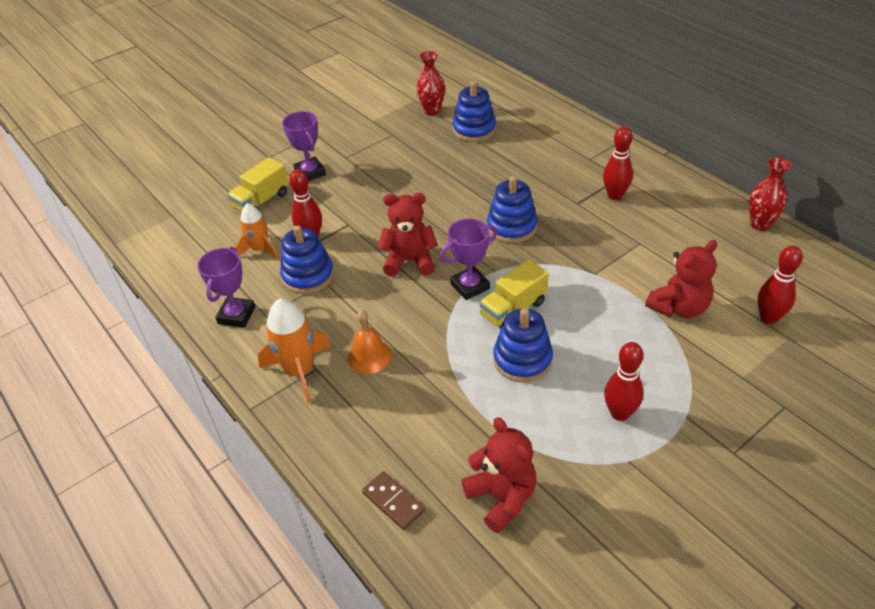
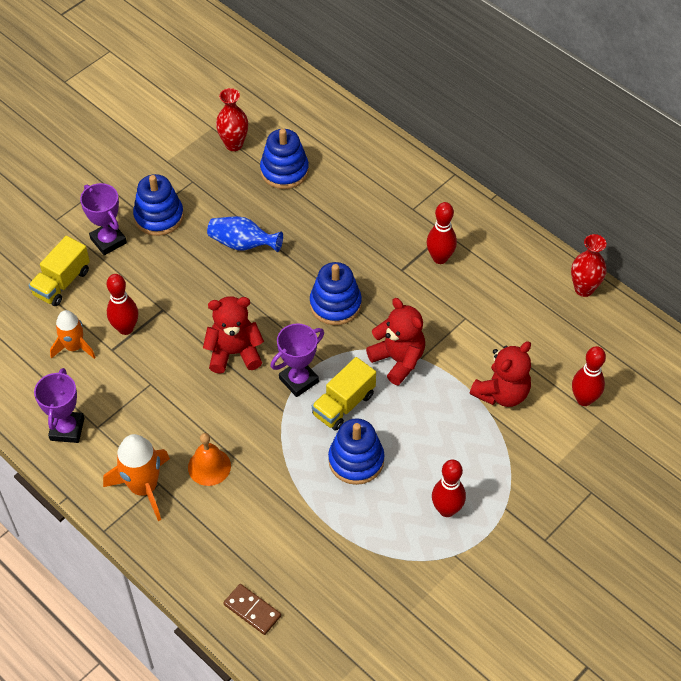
camera: 10 degrees left, 10 degrees up
blue stacking toy [280,225,334,294] -> blue stacking toy moved to [133,174,184,236]
red teddy bear [461,417,537,533] -> red teddy bear moved to [366,298,425,385]
none -> blue vase [207,216,283,252]

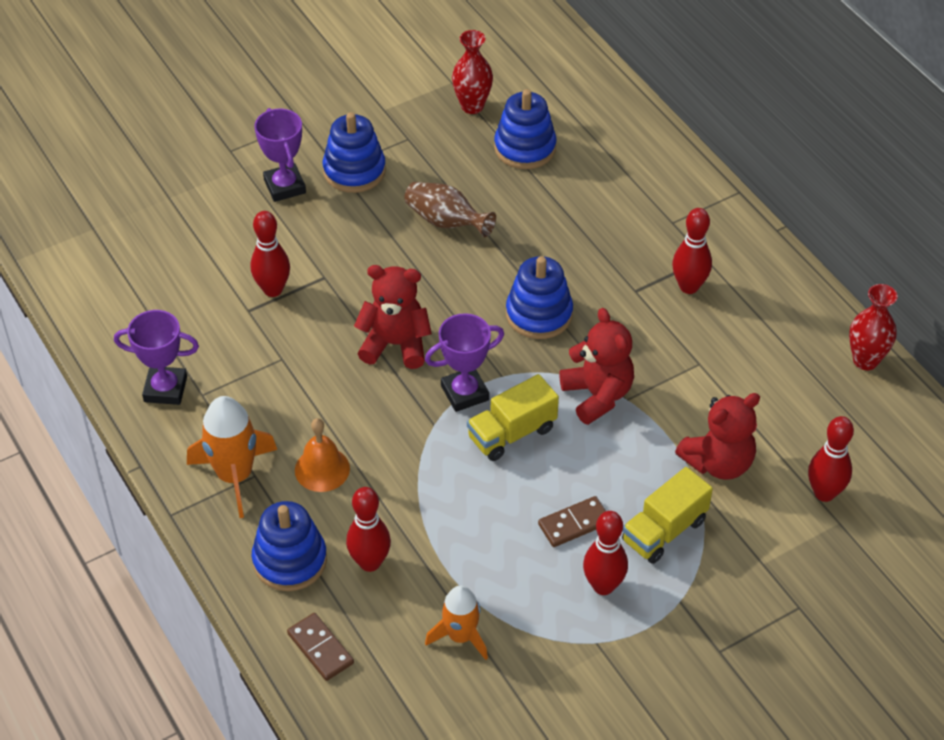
camera: 15 degrees right, 5 degrees down
yellow truck [28,236,90,306] -> yellow truck moved to [622,467,713,564]
purple trophy [34,368,84,443] -> purple trophy turned 75 degrees clockwise [114,310,199,405]
orange rocket [50,310,96,359] -> orange rocket moved to [425,586,488,660]
blue vase [207,216,283,252] -> brown vase [404,182,496,237]
blue stacking toy [328,418,384,485] -> blue stacking toy moved to [252,501,327,591]
none -> red bowling pin [346,487,391,572]
none -> brown domino [538,496,606,547]

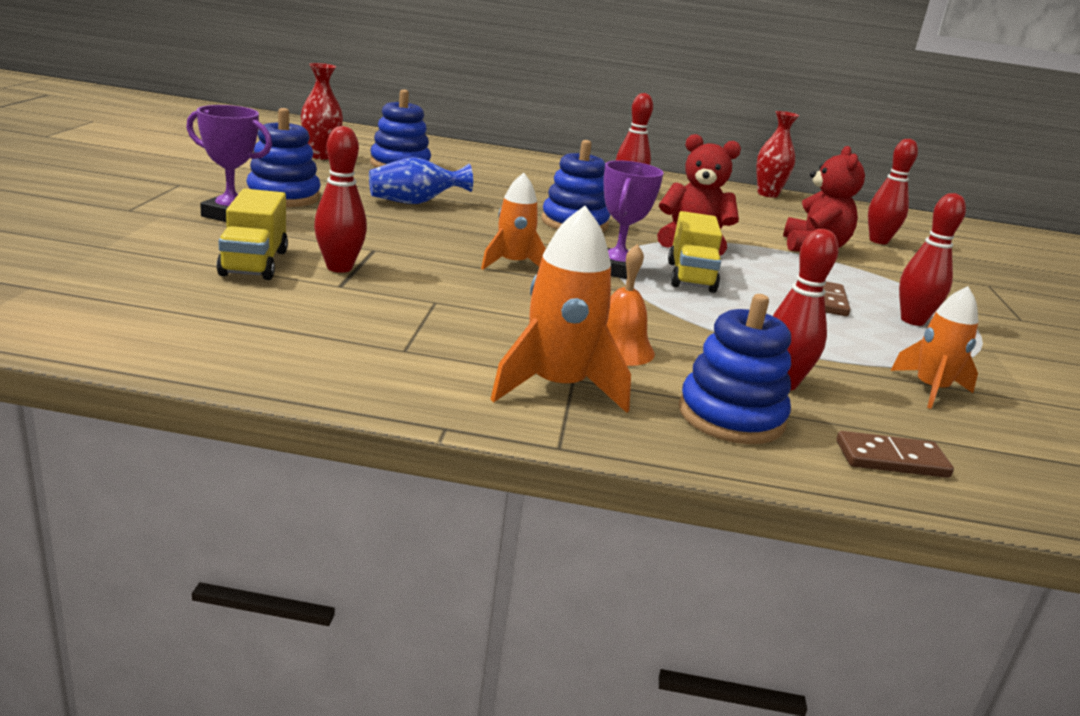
camera: 55 degrees left, 25 degrees down
purple trophy [114,310,199,405] -> none
red teddy bear [354,265,432,369] -> orange rocket [481,173,546,270]
brown vase [404,182,496,237] -> blue vase [369,157,473,204]
yellow truck [622,467,713,564] -> yellow truck moved to [216,189,288,280]

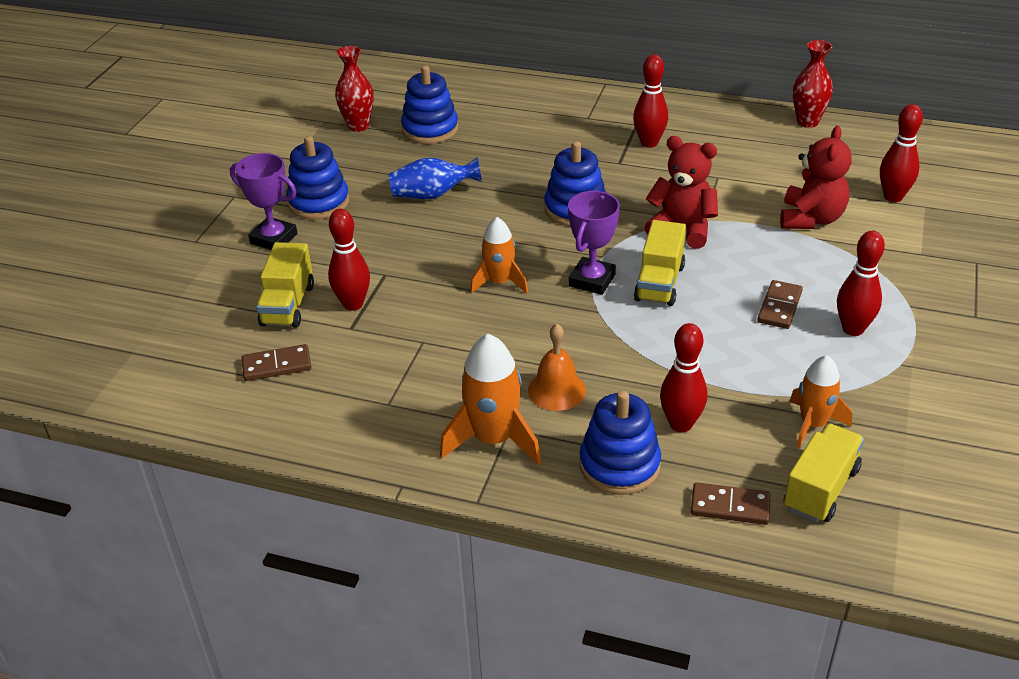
camera: 15 degrees right, 15 degrees up
none -> brown domino [242,344,311,381]
none -> yellow truck [784,423,864,523]

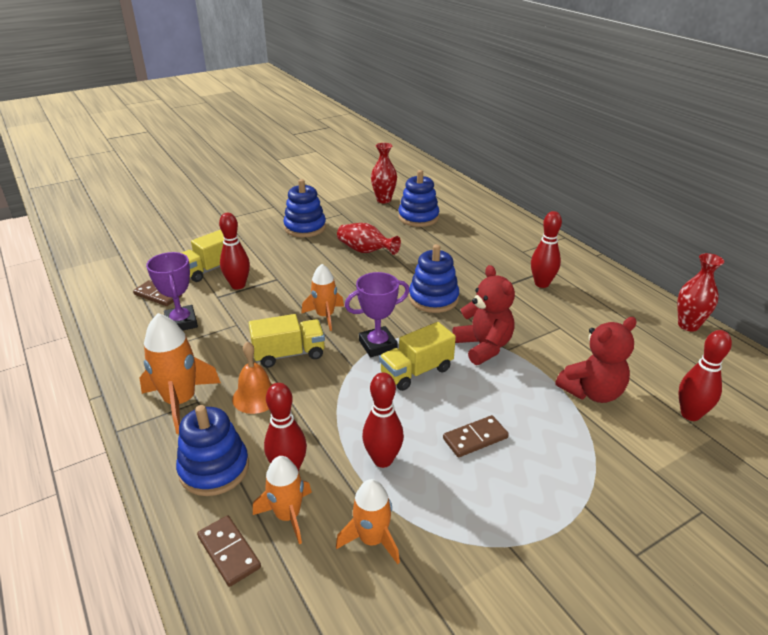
camera: 40 degrees right, 5 degrees down
purple trophy [230,153,297,250] -> purple trophy moved to [146,252,198,331]
blue vase [389,157,482,199] -> red vase [337,223,401,255]
yellow truck [784,423,864,523] -> yellow truck moved to [249,314,325,368]
red bowling pin [837,231,885,336] -> red bowling pin moved to [362,372,404,468]
none -> orange rocket [253,456,312,544]

